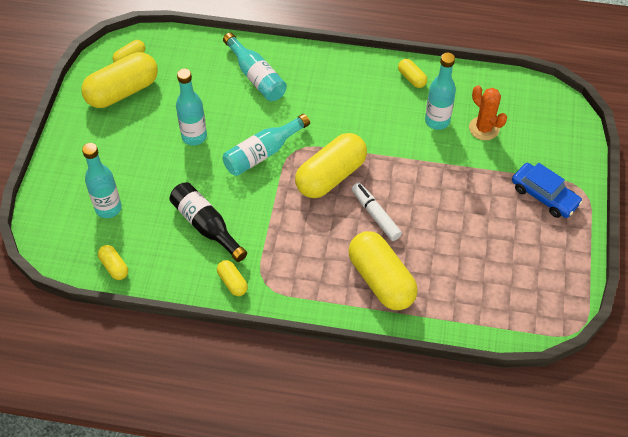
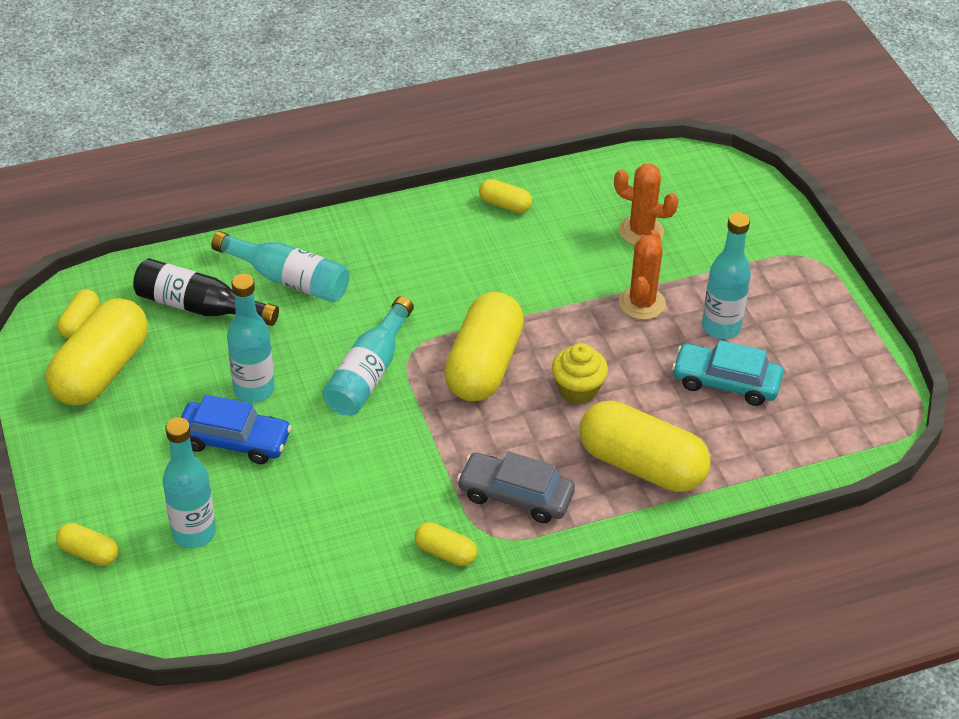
camera: 30 degrees left, 10 degrees down
yellow capsule [98,245,128,280] -> yellow capsule moved to [56,523,118,566]
black bottle [170,182,247,262] -> black bottle moved to [133,258,279,326]
white marker [352,183,402,241] -> yellow cupcake [552,343,608,404]
turquoise bottle [425,53,456,130] -> turquoise bottle moved to [702,212,751,339]
blue car [512,163,583,218] -> blue car moved to [181,394,292,464]
none -> grey car [457,451,575,523]
none -> orange cactus [619,230,666,320]
none -> turquoise car [672,340,783,406]

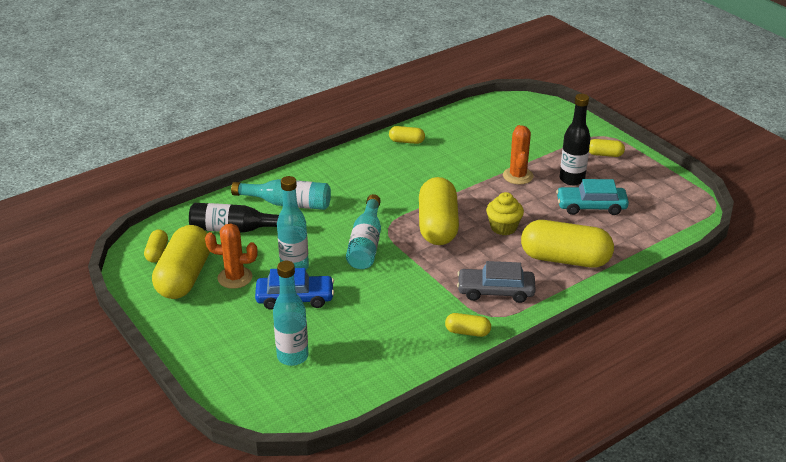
camera: 15 degrees left, 10 degrees down
yellow capsule [56,523,118,566] -> yellow capsule moved to [589,139,625,157]
orange cactus [614,164,679,245] -> orange cactus moved to [205,223,258,289]
turquoise bottle [702,212,751,339] -> black bottle [560,94,591,185]

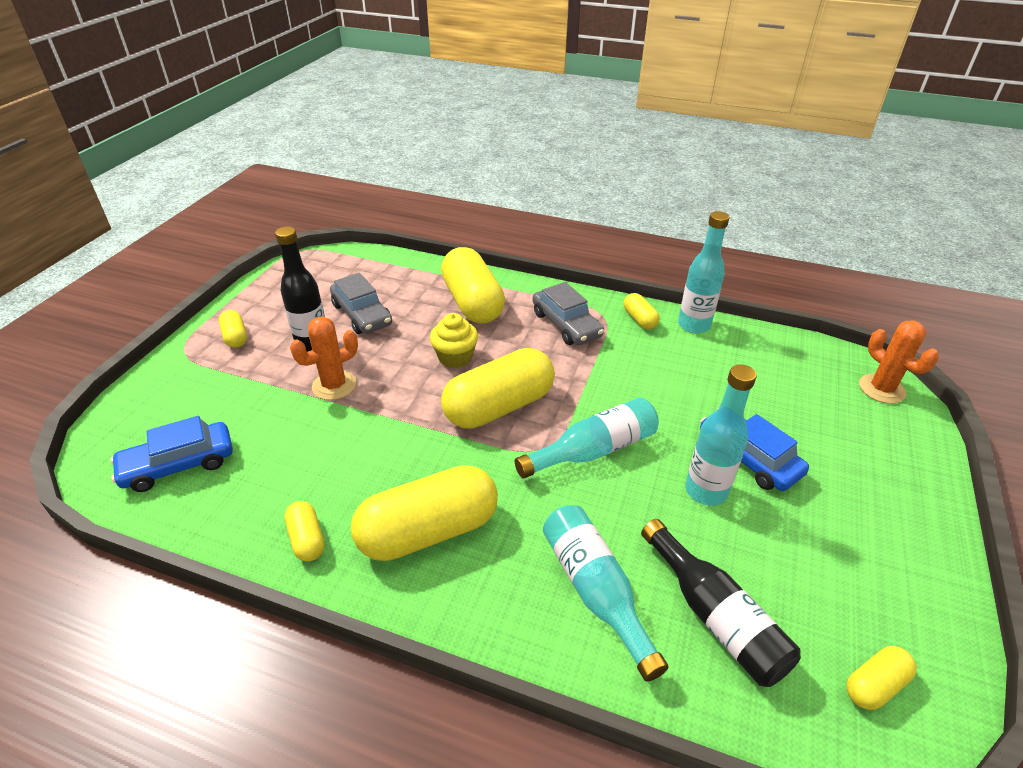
camera: 125 degrees left, 5 degrees up
yellow capsule [152,225,210,299] -> yellow capsule moved to [351,465,498,561]
orange cactus [205,223,258,289] -> orange cactus moved to [859,320,939,404]
turquoise bottle [273,261,308,366] -> turquoise bottle moved to [678,211,730,334]
turquoise car [556,179,629,215] -> grey car [330,273,392,334]
none -> blue car [110,416,233,492]

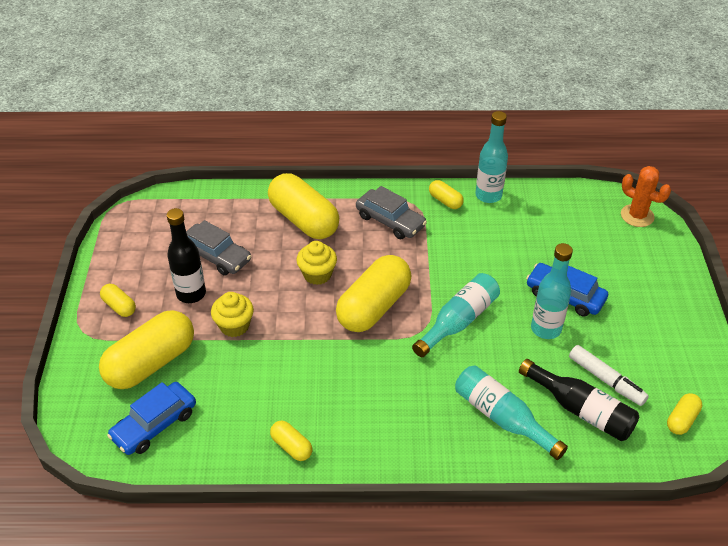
camera: 20 degrees left, 5 degrees up
orange cactus [290,316,358,400] -> yellow cupcake [211,292,254,337]
yellow capsule [351,465,498,561] -> yellow capsule moved to [99,310,194,389]
none -> white marker [569,345,649,406]

